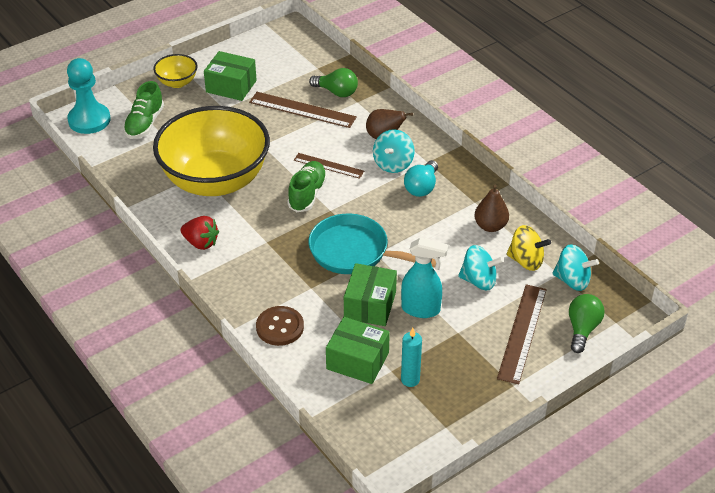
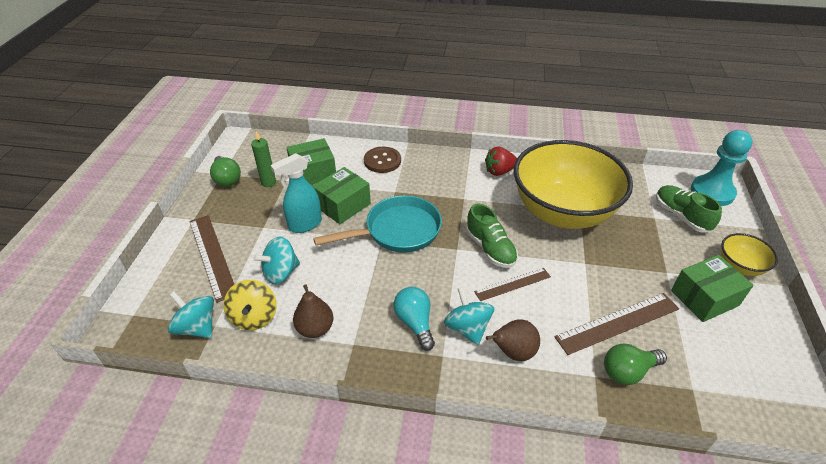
camera: 135 degrees right, 0 degrees up
green box [344,263,397,326] -> green box turned 75 degrees clockwise [312,167,371,224]
turquoise candle [401,328,422,387] -> green candle [251,131,276,187]
yellow spinning top [506,225,551,271] -> yellow spinning top turned 75 degrees counterclockwise [223,280,277,330]
turquoise spinning top [552,244,599,291] -> turquoise spinning top turned 60 degrees clockwise [168,291,214,338]
green light bulb [569,294,605,353] -> green light bulb moved to [210,156,241,187]

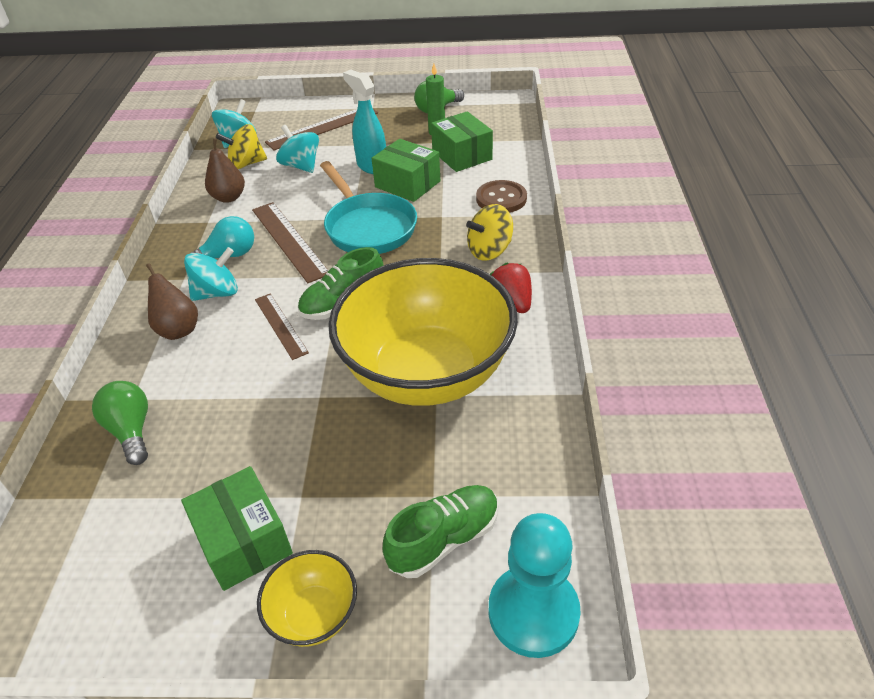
camera: 85 degrees right, 0 degrees up
brown ruler [554,293,679,355] -> brown ruler moved to [252,202,329,283]
none -> yellow spinning top [466,204,513,260]

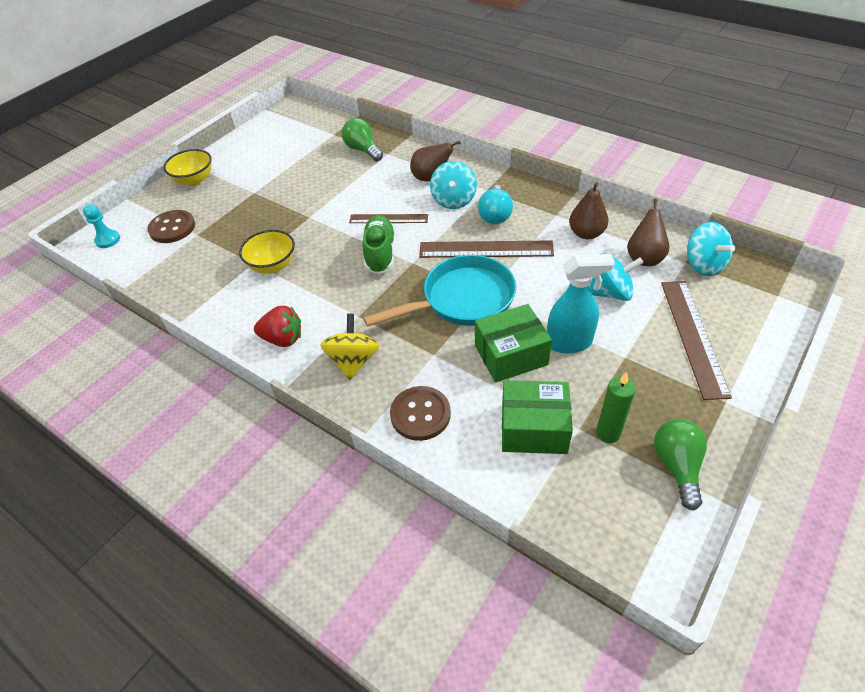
camera: 125 degrees right, 5 degrees up
green light bulb [92,381,148,465] -> green light bulb turned 135 degrees counterclockwise [342,118,383,161]
green box [181,466,293,591] -> none
yellow spinning top [216,124,267,169] -> brown pear [627,199,669,266]
turquoise pan [320,161,417,254] -> turquoise pan turned 150 degrees clockwise [363,255,516,327]
yellow bowl [328,258,518,406] -> yellow bowl [239,230,295,274], size x0.42
green shoe [382,485,499,578] -> brown button [147,210,195,243]
turquoise pawn [489,513,581,658] -> turquoise pawn [83,205,120,248], size x0.51

